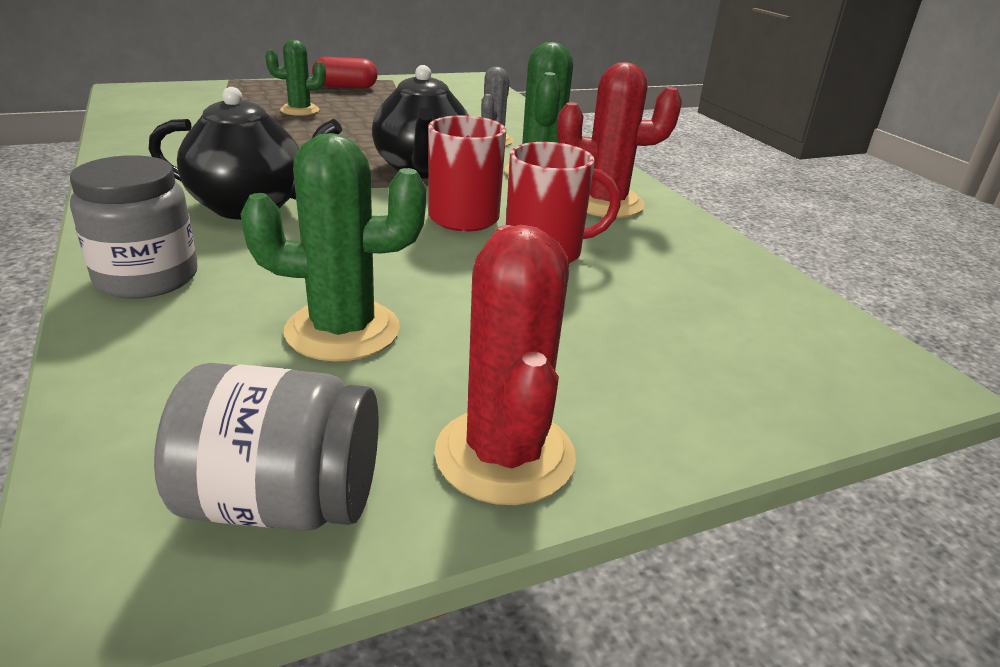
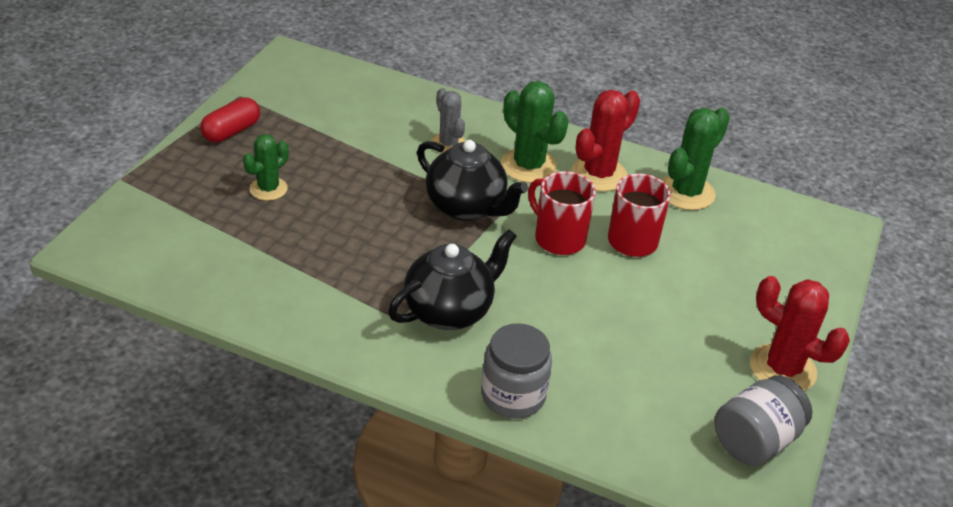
camera: 45 degrees left, 10 degrees up
green cactus [241,133,426,361] -> green cactus moved to [662,108,730,210]

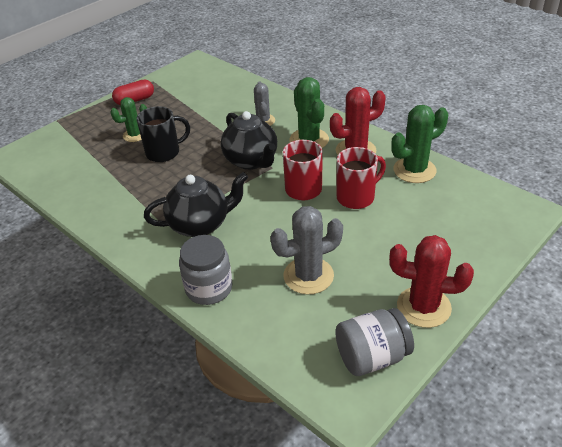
camera: 25 degrees right, 0 degrees up
red cactus [750,276,850,391] -> red cactus turned 45 degrees counterclockwise [389,235,474,328]
none -> black mug [136,106,190,162]
none -> grey cactus [270,206,343,294]

